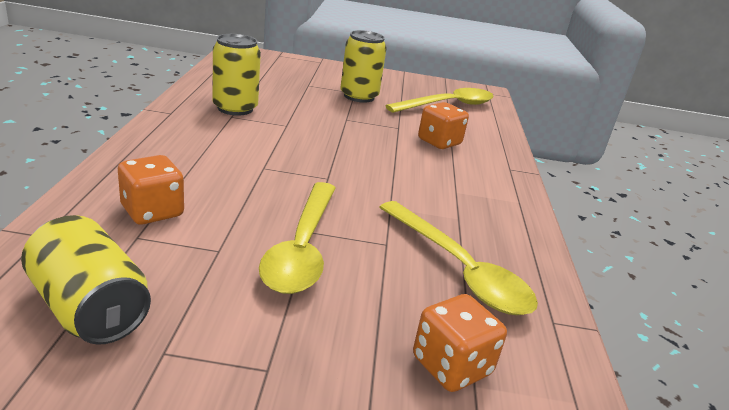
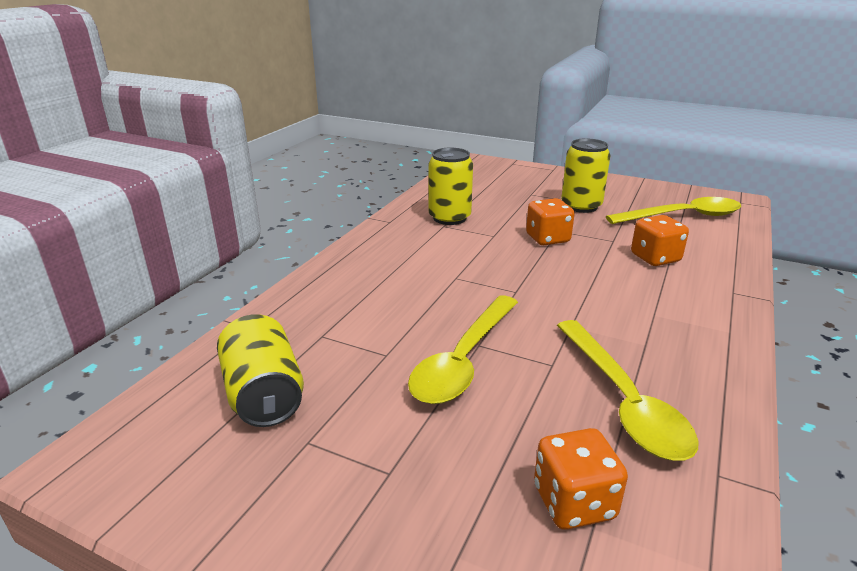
camera: 25 degrees right, 0 degrees up
orange dice [118,155,184,225] -> orange dice moved to [526,198,575,245]

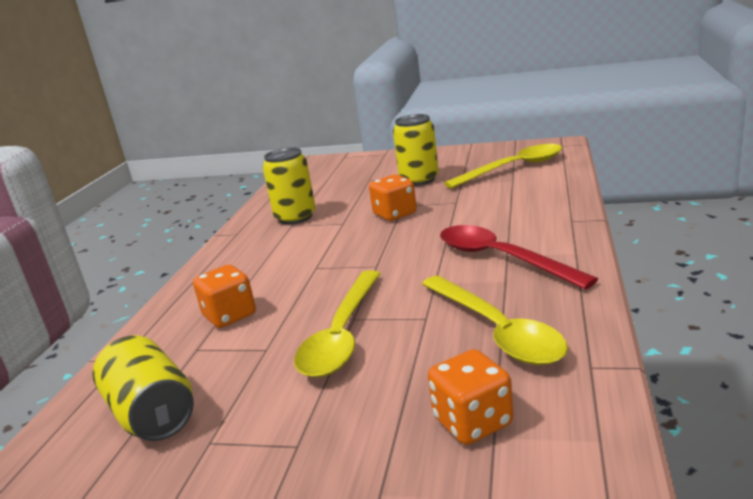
camera: 10 degrees left, 5 degrees down
orange dice [631,215,689,266] -> orange dice moved to [193,265,256,328]
none -> red spoon [440,225,598,290]

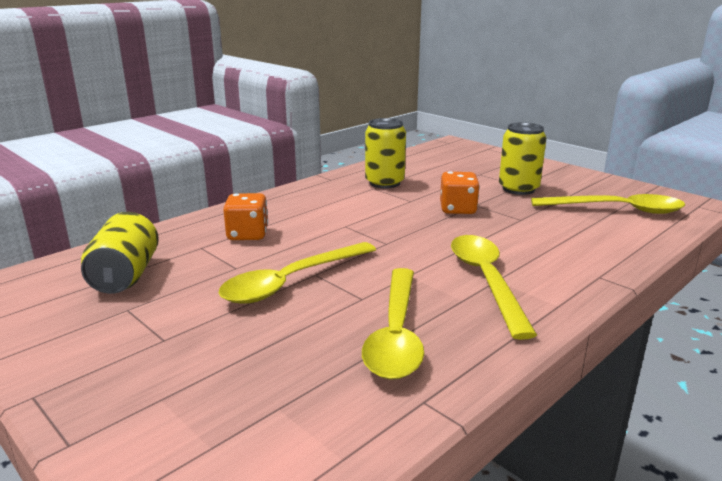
camera: 30 degrees right, 0 degrees up
orange dice [428,349,513,445] -> none
red spoon [440,225,598,290] -> yellow spoon [451,235,537,340]

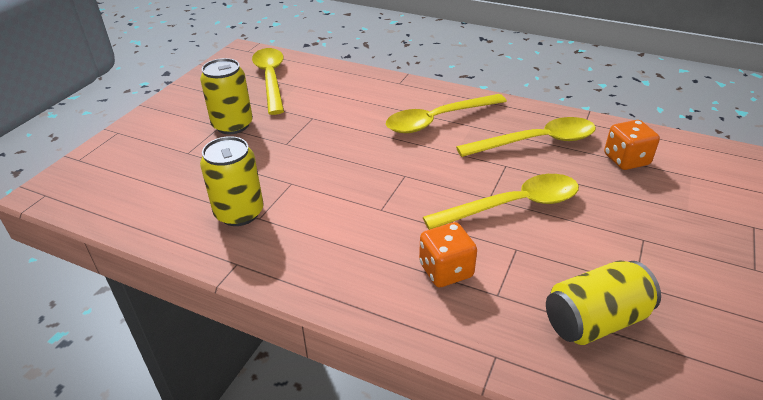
camera: 110 degrees left, 15 degrees up
yellow spoon [218,242,376,304] -> yellow spoon turned 45 degrees counterclockwise [423,174,579,230]
orange dice [440,171,480,214] -> orange dice moved to [604,120,660,170]

